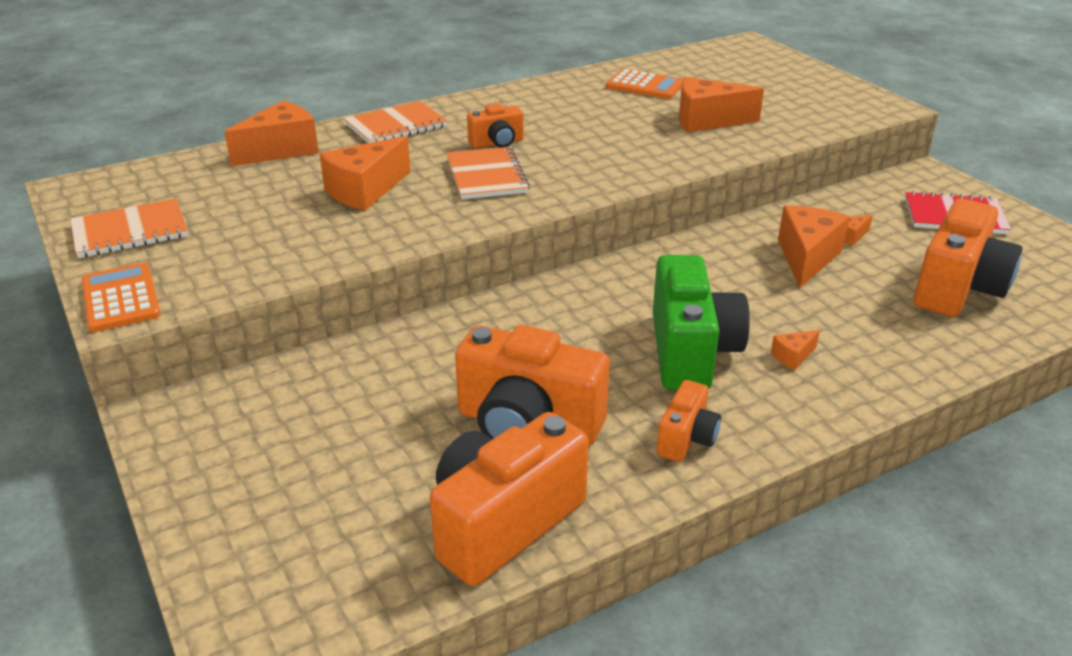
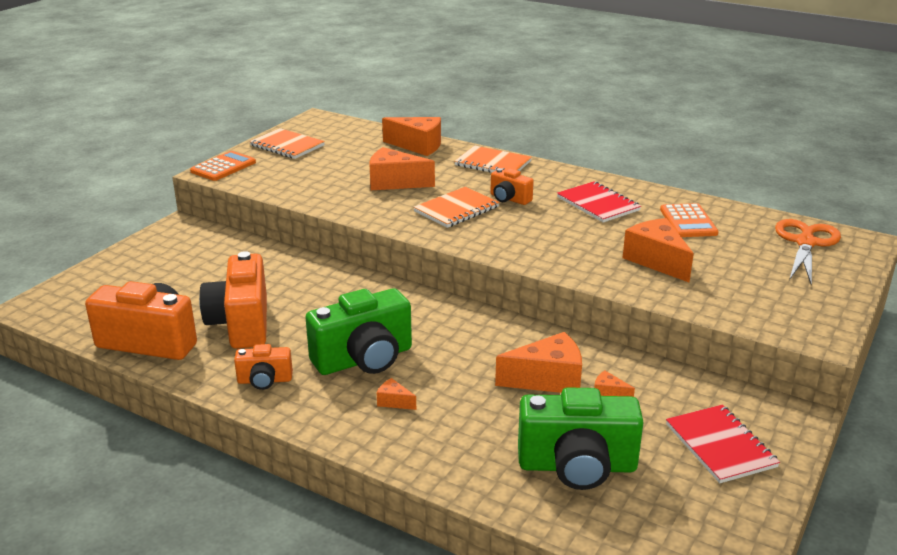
camera: 60 degrees right, 5 degrees down
orange camera [914,199,1022,317] -> green camera [518,387,644,490]
none -> red notebook [557,181,641,223]
none -> orange scissors [775,219,841,285]

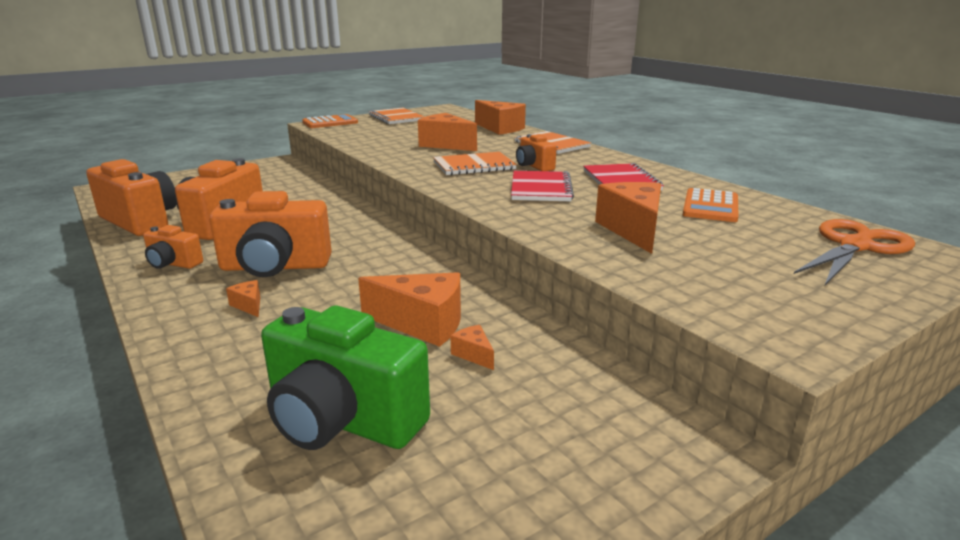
camera: 25 degrees right, 5 degrees down
green camera [305,288,412,375] -> orange camera [209,191,332,277]
red notebook [666,405,780,483] -> red notebook moved to [511,171,574,201]

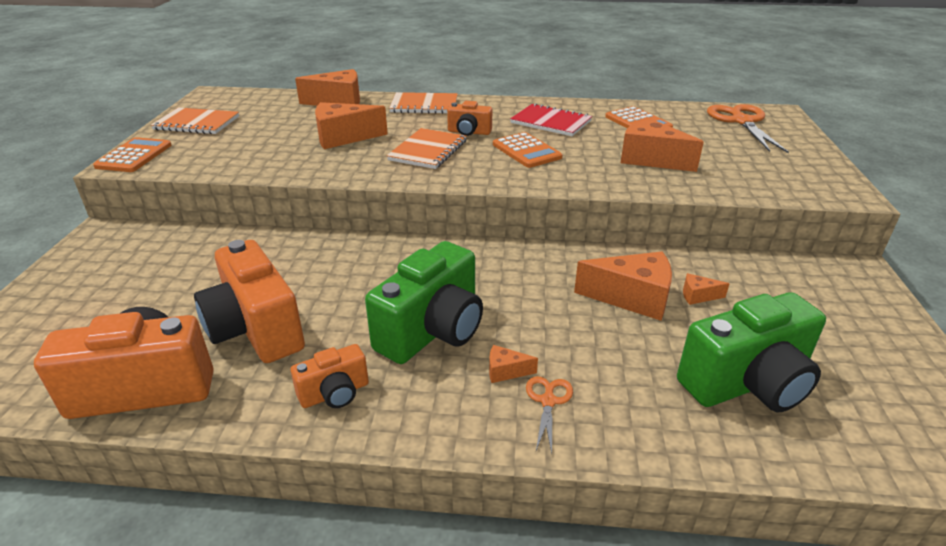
camera: 50 degrees left, 10 degrees up
orange camera [209,191,332,277] -> green camera [365,241,483,364]
orange cheese [358,272,461,347] -> orange cheese turned 45 degrees clockwise [574,251,672,321]
red notebook [511,171,574,201] -> orange calculator [493,132,563,168]
none -> orange scissors [526,376,573,453]

